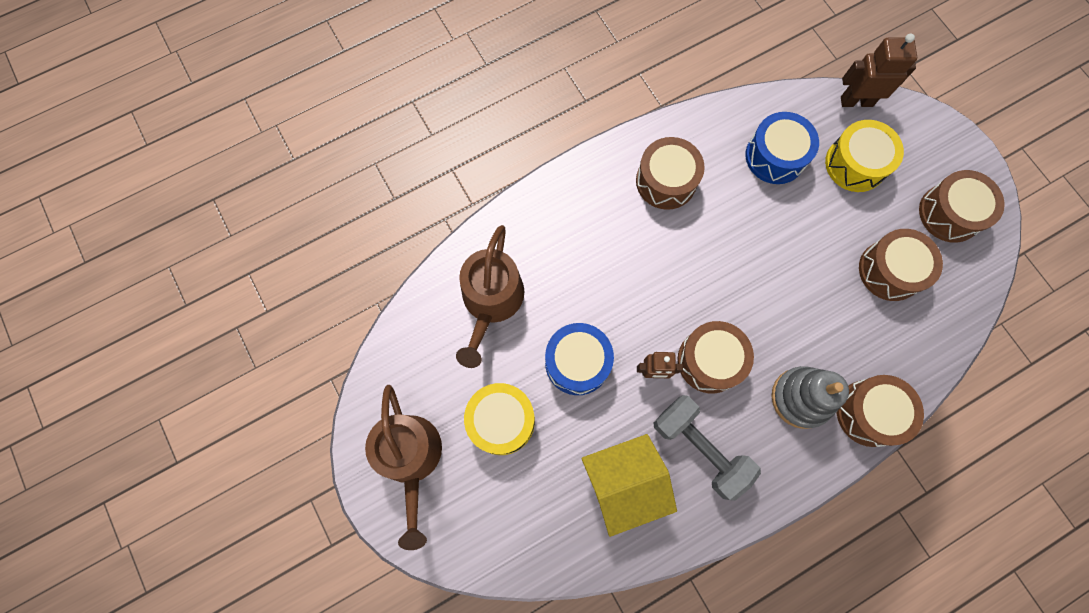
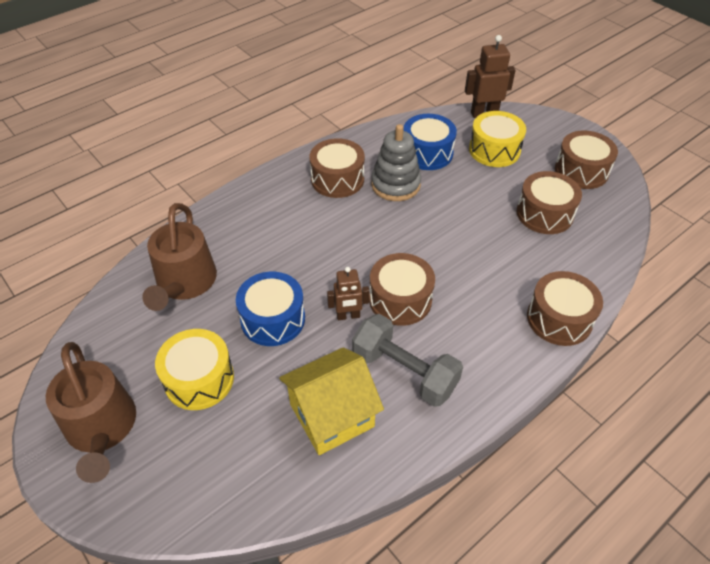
camera: 10 degrees left, 25 degrees down
grey stacking toy [771,366,849,429] -> grey stacking toy moved to [371,124,421,201]

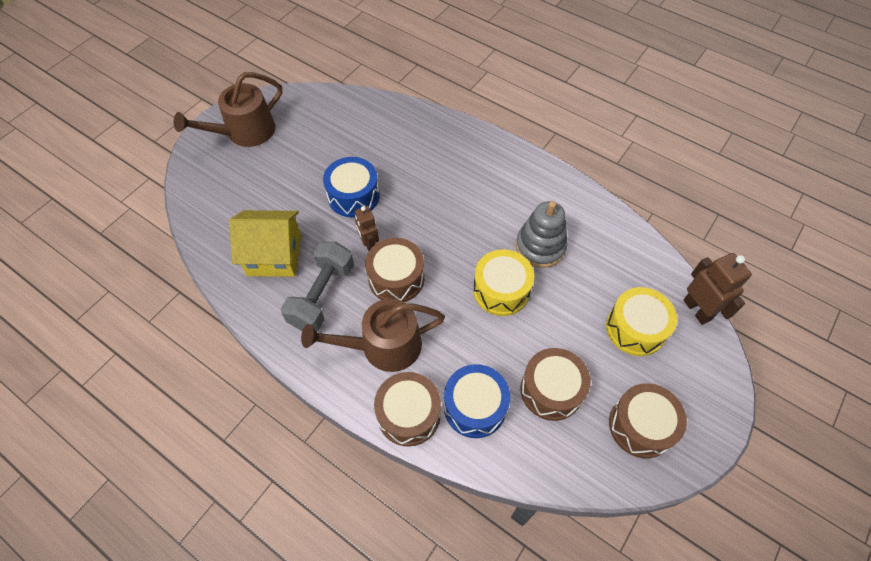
camera: 75 degrees right, 10 degrees up
brown watering can [142,203,217,311] -> brown watering can moved to [301,299,445,372]
yellow drum [155,329,234,410] -> yellow drum moved to [473,249,534,316]
yellow house [279,347,384,455] -> yellow house turned 45 degrees counterclockwise [229,210,301,277]
brown drum [310,138,365,198] -> none
blue drum [403,114,457,170] -> blue drum moved to [444,364,510,438]

